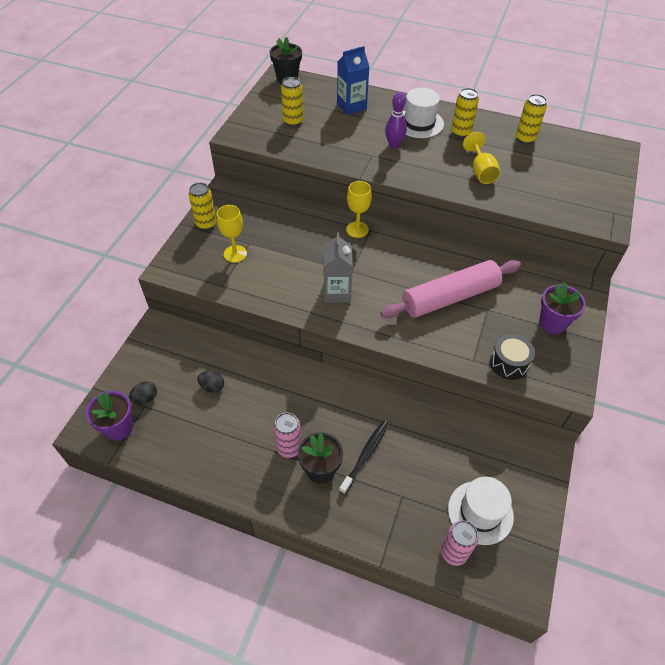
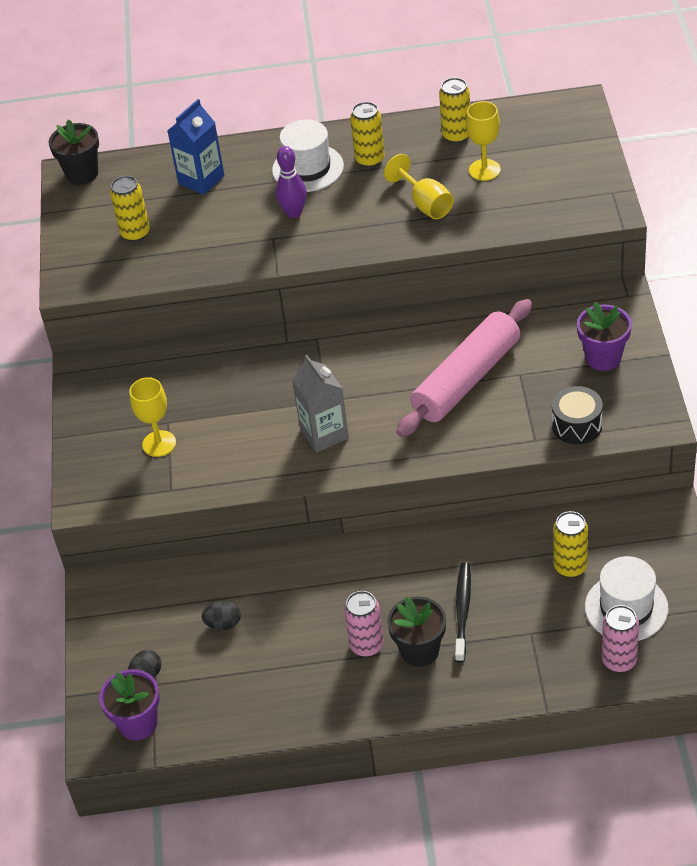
camera: 20 degrees left, 5 degrees down
yellow can [188,182,216,230] -> yellow can moved to [553,511,588,578]
yellow goblet [346,181,372,238] -> yellow goblet moved to [466,101,501,181]

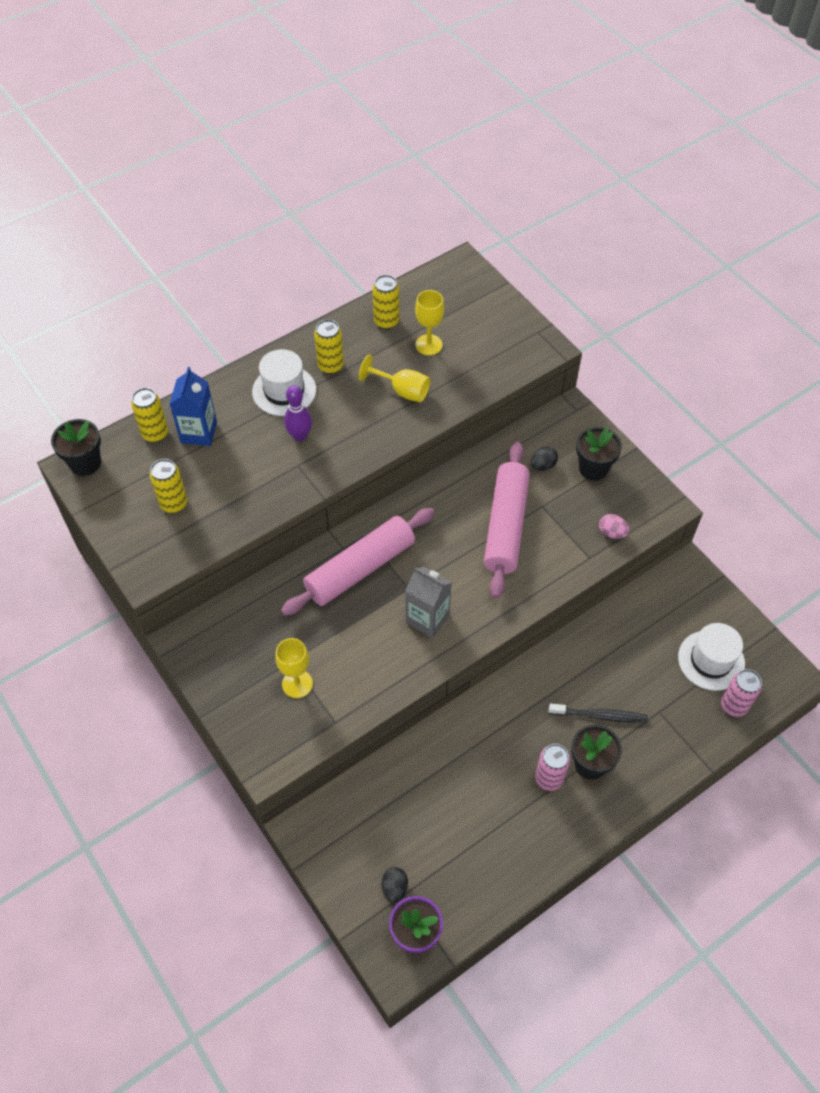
camera: 35 degrees left, 10 degrees up
black egg [202,601,241,630] -> black egg moved to [531,447,558,471]
black toothbrush [455,562,471,663] -> black toothbrush turned 120 degrees clockwise [549,704,648,722]
black drum [552,386,603,445] -> pink egg [599,514,629,539]
yellow can [553,511,588,578] -> yellow can moved to [131,388,168,442]
purple flower pot [577,302,632,371] -> black flower pot [576,427,622,480]
none -> pink rolling pin [281,508,435,616]

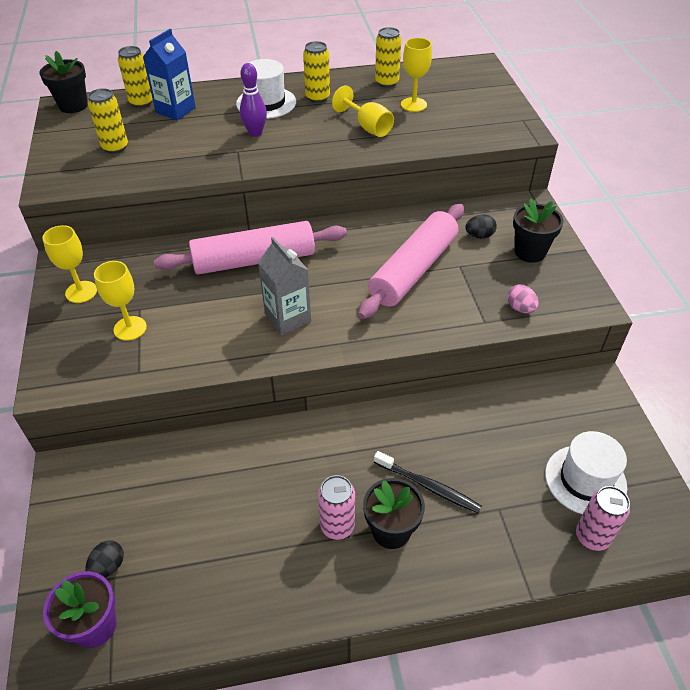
camera: 25 degrees right, 10 degrees down
none -> yellow goblet [42,225,97,303]

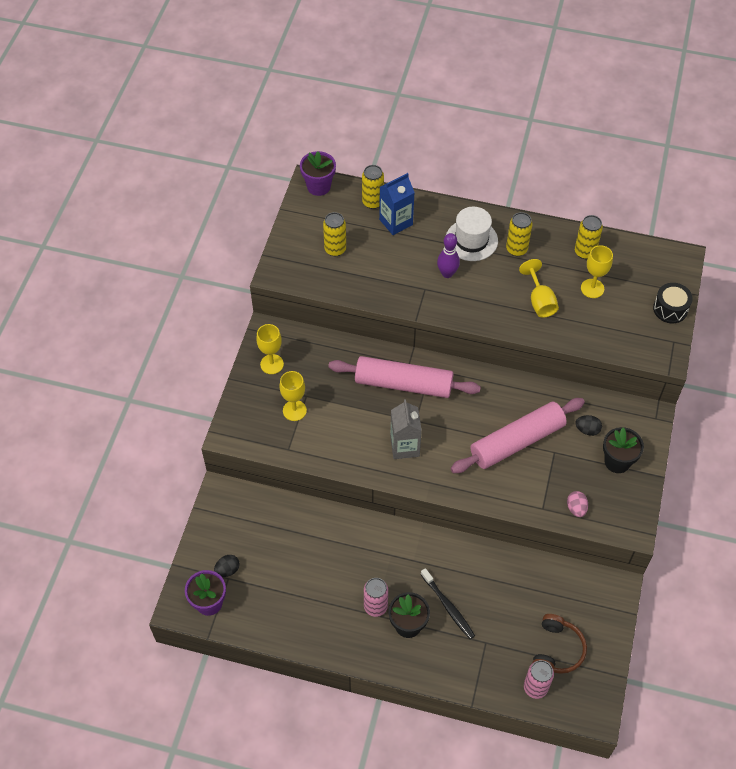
camera: 25 degrees right, 10 degrees up
black flower pot [39,51,88,113] -> purple flower pot [300,151,336,196]
white hat [545,431,627,514] -> brown headphones [532,614,587,674]
none -> black drum [653,283,693,323]

